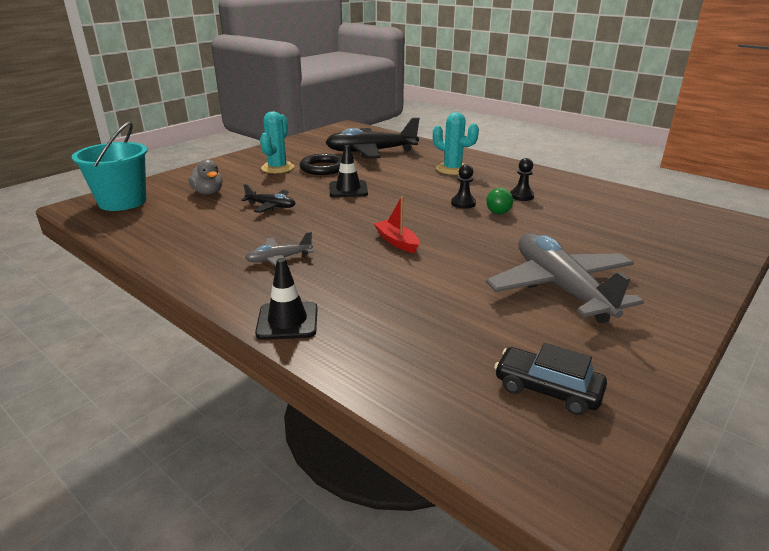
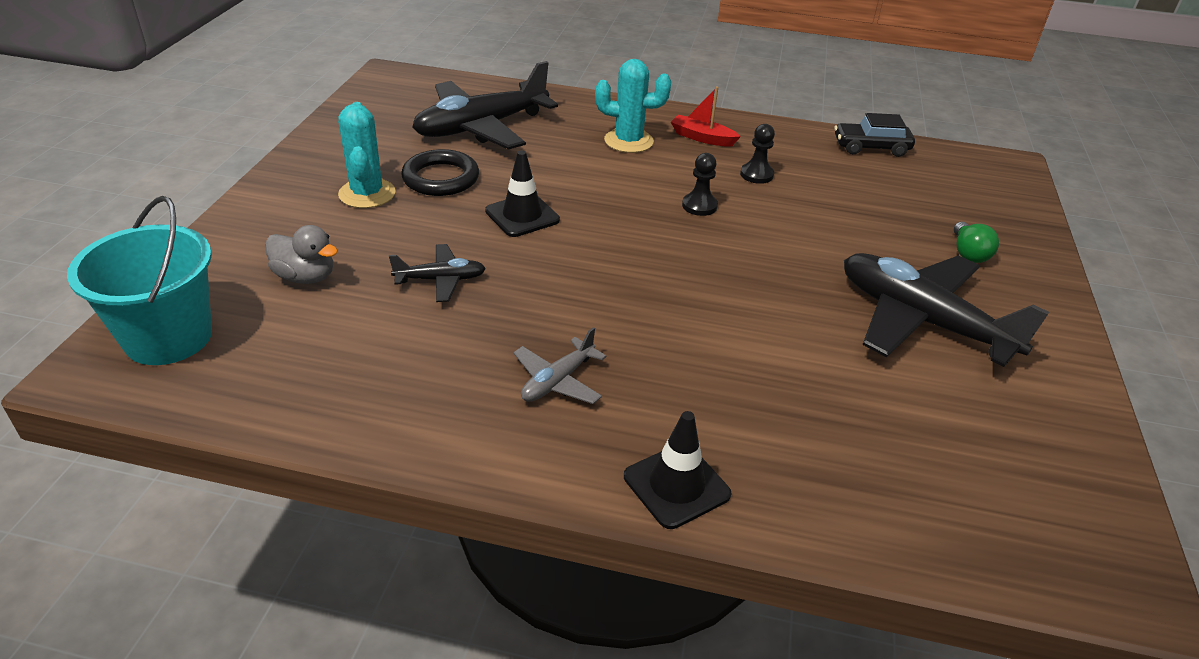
camera: 30 degrees left, 10 degrees up
red boat [374,196,419,253] -> red boat moved to [671,86,741,147]
green light bulb [486,188,513,214] -> green light bulb moved to [954,222,999,263]
grey plane [486,233,644,323] -> black plane [844,253,1049,367]
black car [494,343,607,415] -> black car moved to [834,113,915,157]

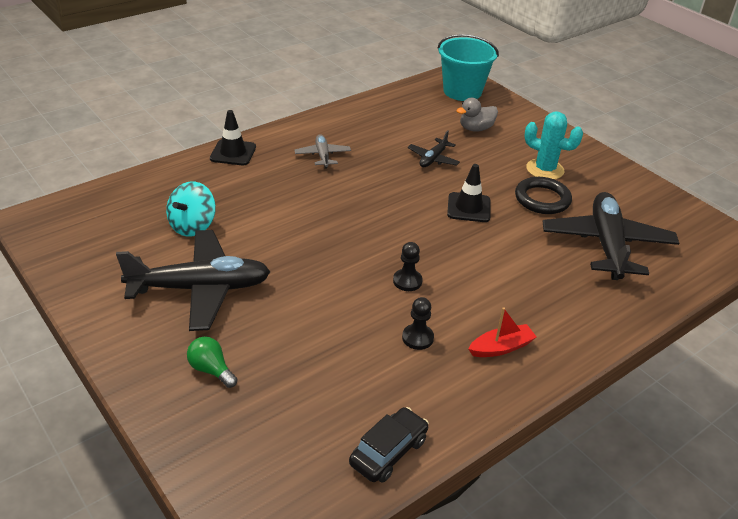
camera: 130 degrees right, 0 degrees up
turquoise cactus [595,59,671,153] -> none
none -> turquoise spinning top [166,181,216,237]

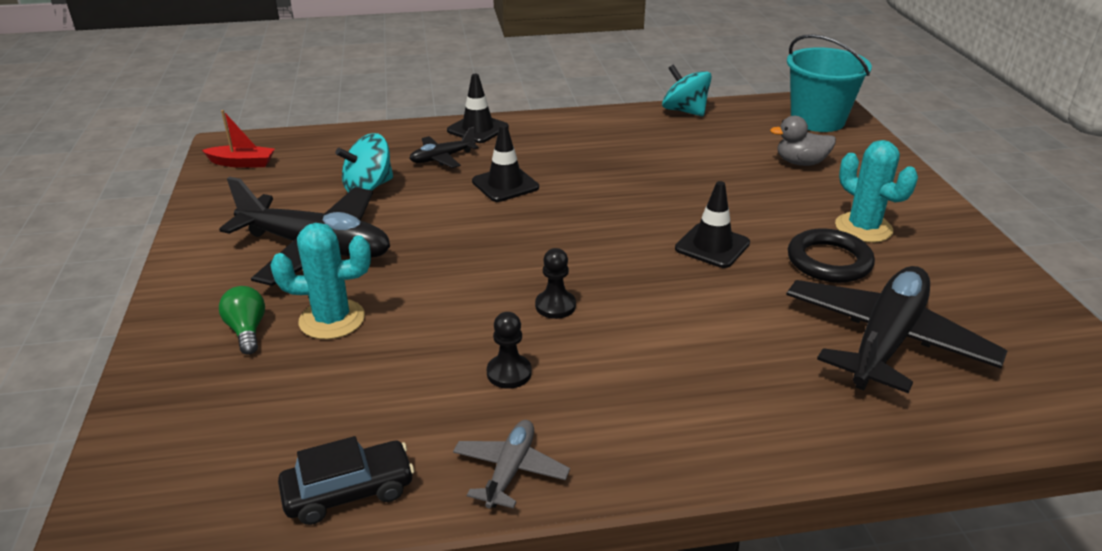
camera: 30 degrees right, 5 degrees down
grey plane [295,134,351,169] -> grey plane moved to [453,420,570,509]
black plane [407,130,460,167] -> black plane moved to [409,127,479,168]
red boat [468,307,537,357] -> red boat moved to [202,110,275,168]
none -> turquoise cactus [270,223,371,339]
none -> black traffic cone [472,124,539,202]
none -> turquoise spinning top [662,64,712,116]

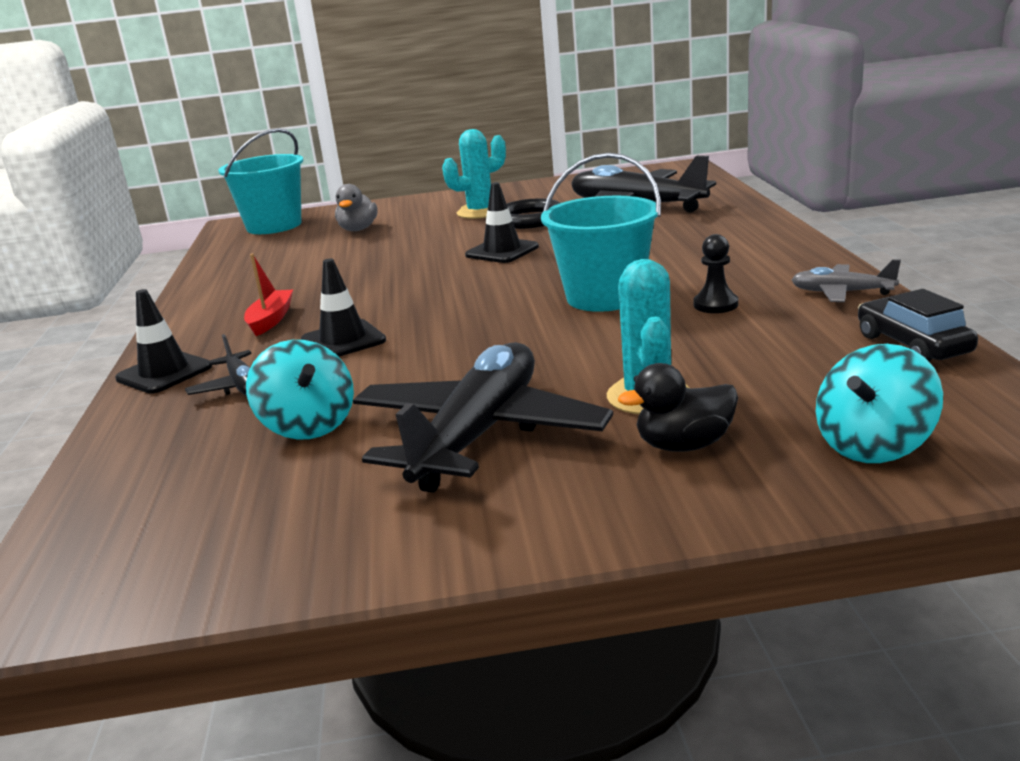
camera: 85 degrees left, 10 degrees down
red boat [202,110,275,168] -> red boat moved to [244,254,293,336]
green light bulb [219,286,265,355] -> black duck [618,363,738,452]
black pawn [535,248,576,319] -> turquoise bucket [541,153,661,312]
turquoise spinning top [662,64,712,116] -> turquoise spinning top moved to [816,344,943,463]

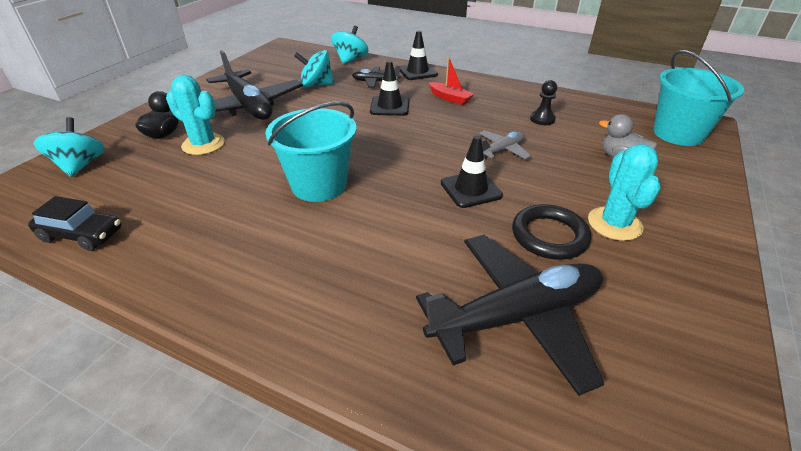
camera: 120 degrees right, 15 degrees up
black pawn [693,234,738,313] -> black pawn moved to [530,80,557,125]
grey plane [791,259,901,302] -> grey plane moved to [479,130,531,160]
none -> turquoise spinning top [331,26,368,64]

